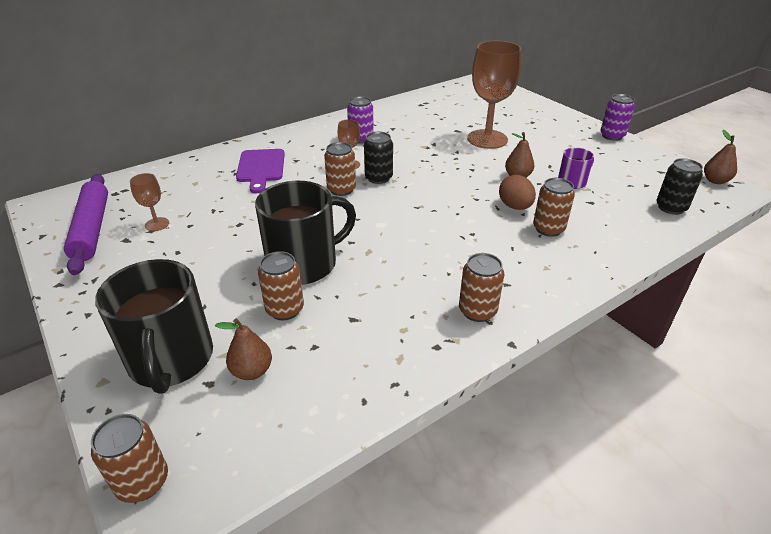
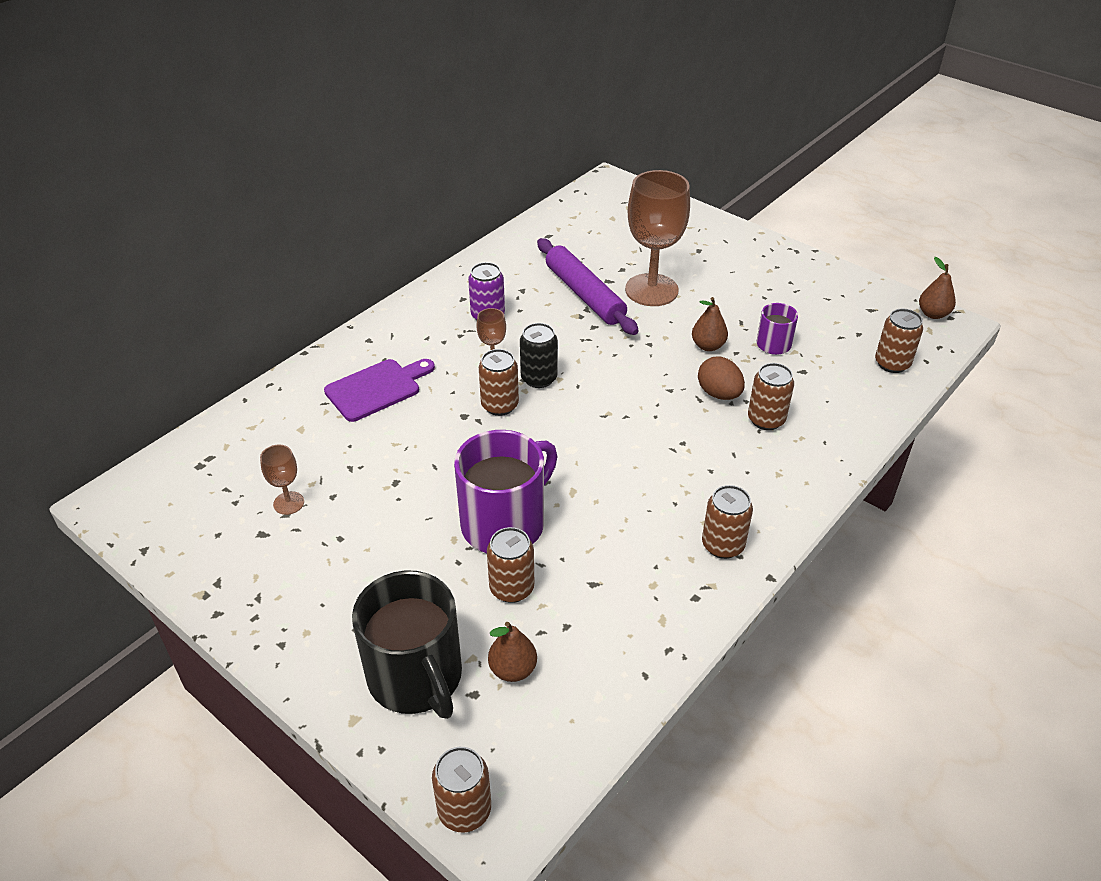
camera: 15 degrees left, 5 degrees up
purple rolling pin [64,174,108,275] -> purple rolling pin moved to [537,238,639,335]
purple cutting board [236,149,285,193] -> purple cutting board turned 105 degrees counterclockwise [324,359,435,422]
black mug [255,181,356,285] -> purple mug [454,430,558,553]
purple can [600,94,635,141] -> none
black can [656,158,703,215] -> brown can [875,309,923,373]

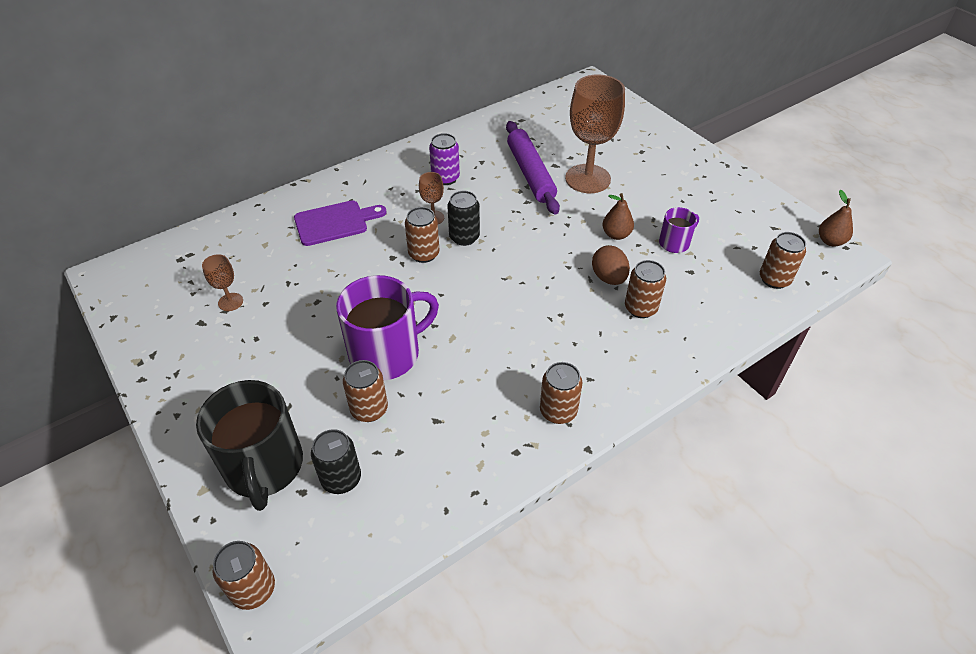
camera: 15 degrees right, 5 degrees up
brown pear [488,622,537,682] -> black can [311,429,361,494]

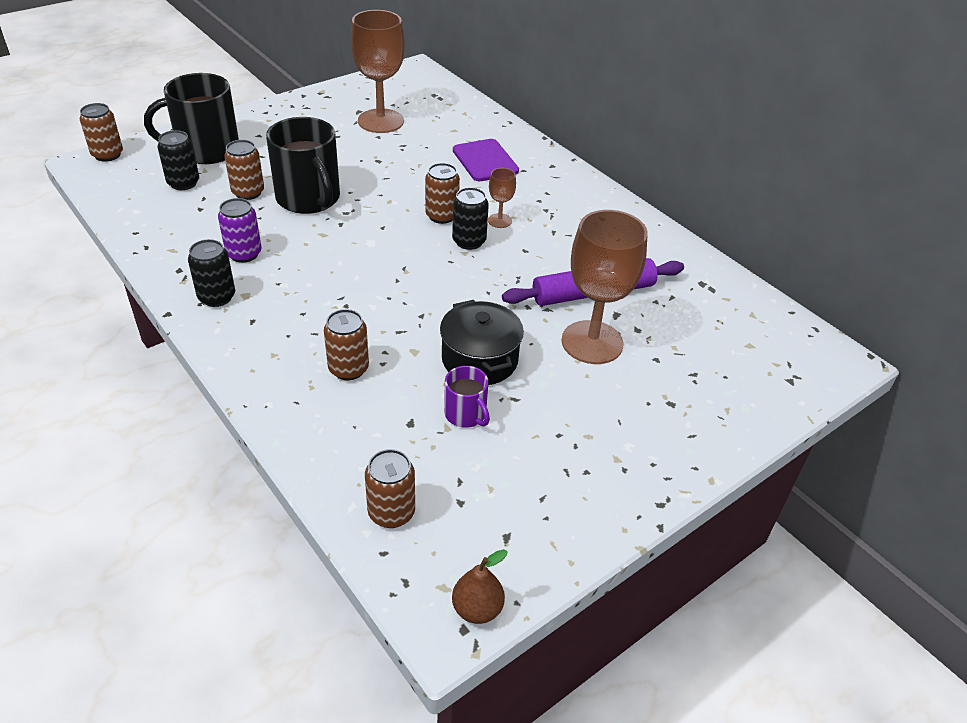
camera: 85 degrees right, 5 degrees down
brown goblet [202,254,243,311] -> brown goblet [351,10,405,133], size x2.20
purple mug [336,275,439,380] -> black mug [266,117,340,214]
purple can [429,133,460,185] -> purple can moved to [218,198,261,263]
brown can [540,362,583,424] -> black can [188,239,235,307]
brown egg [592,245,630,285] -> none
brown pear [602,193,634,240] -> black pot [440,300,524,385]

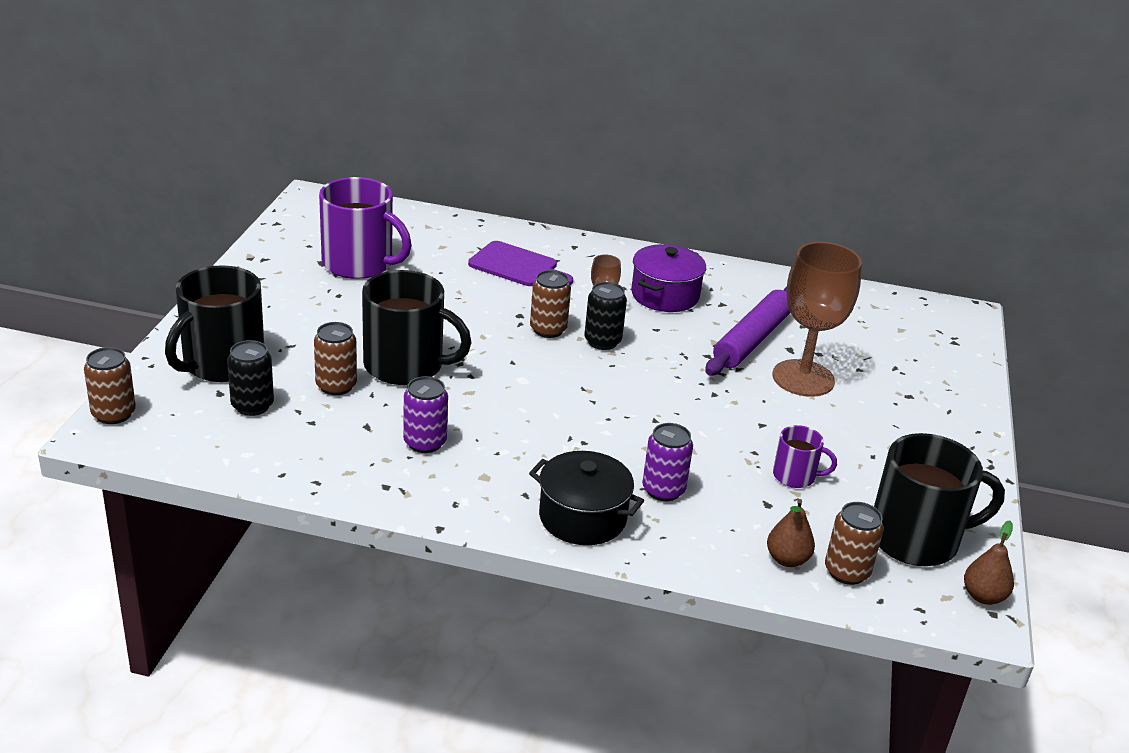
camera: 40 degrees left, 10 degrees down
black can [188,239,235,307] -> none
brown can [324,309,369,380] -> purple can [642,423,693,501]
brown goblet [351,10,405,133] -> purple mug [319,177,412,279]
black pot [440,300,524,385] -> black pot moved to [529,451,644,545]
none -> purple pot [631,244,706,312]
none -> brown pear [767,499,815,567]
none -> black mug [874,433,1005,566]

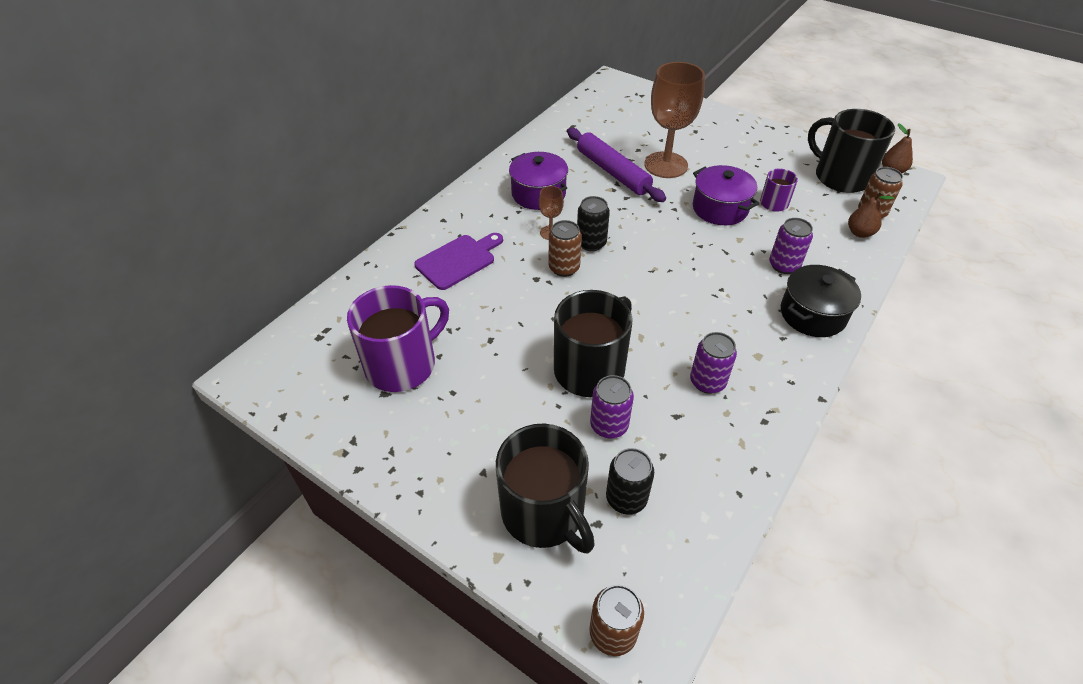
camera: 65 degrees left, 15 degrees up
brown can [314,322,357,395] -> purple can [590,375,634,438]
black mug [874,433,1005,566] -> black mug turned 60 degrees counterclockwise [808,109,895,193]
none -> purple pot [693,165,759,225]

